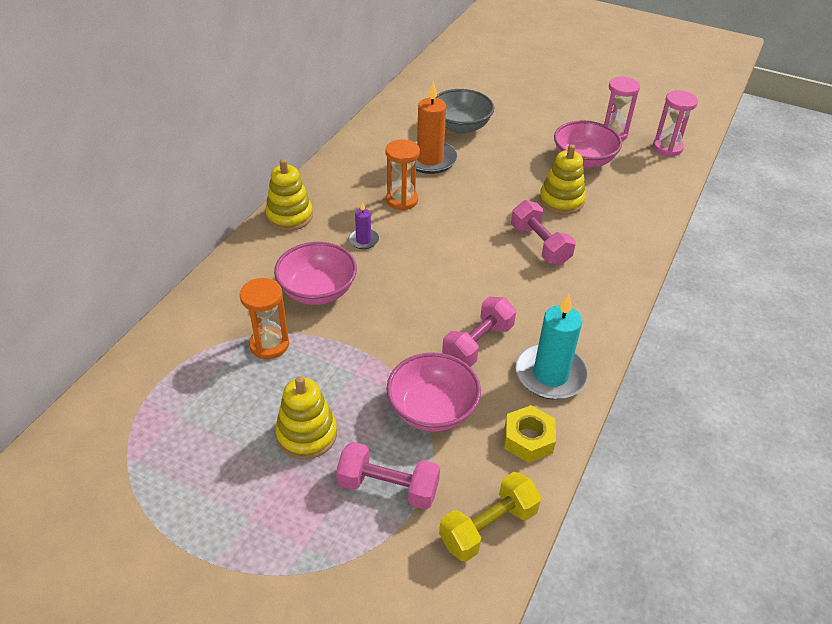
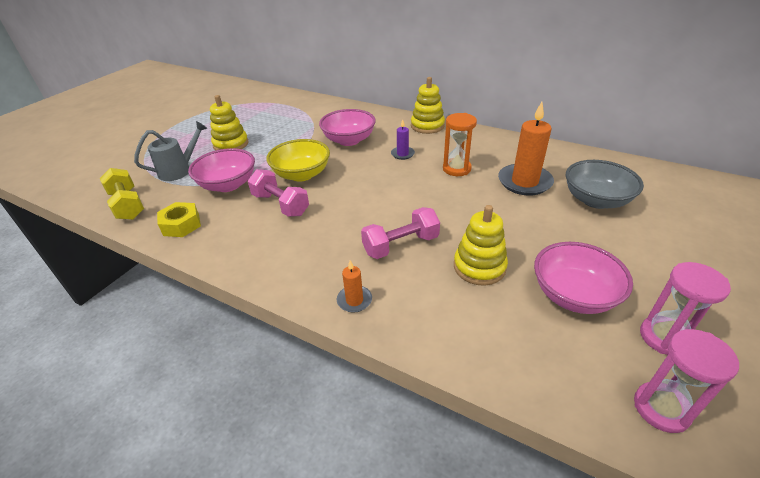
camera: 95 degrees right, 5 degrees down
orange hourglass [240,278,289,359] -> none
pink dumbbell [336,442,440,510] -> grey watering can [134,121,207,181]
turquoise candle [516,294,588,400] -> none
none -> yellow bowl [266,139,330,182]
none -> orange candle [337,260,372,313]

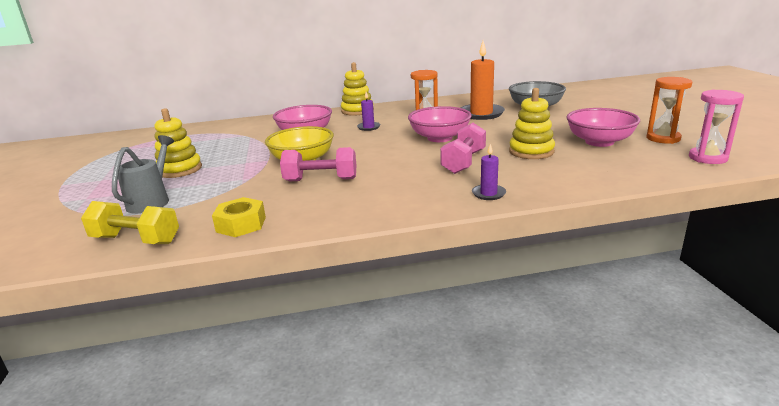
camera: 40 degrees left, 15 degrees down
pink bowl [188,148,255,192] -> pink bowl moved to [408,106,472,142]
orange candle [337,260,372,313] -> purple candle [472,144,506,200]
pink hourglass [640,262,731,355] -> orange hourglass [646,77,692,144]

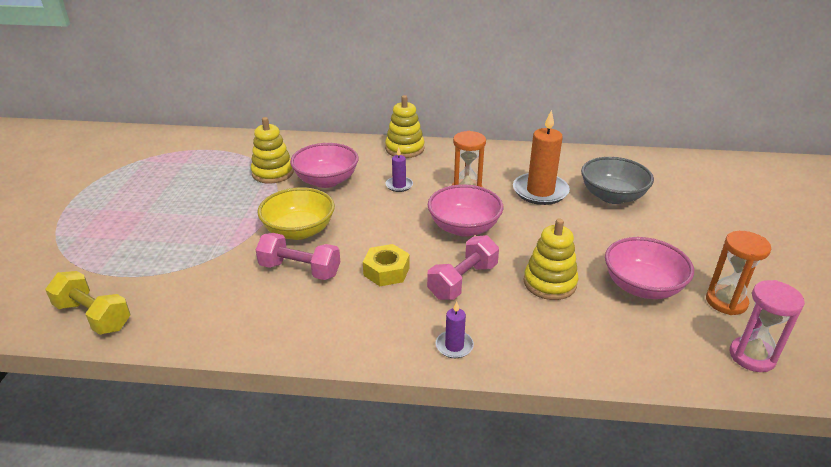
camera: 15 degrees right, 10 degrees up
grey watering can [112,135,174,214] -> none
yellow stacking toy [155,108,202,178] -> yellow stacking toy moved to [251,117,294,184]
yellow nut [212,197,266,237] -> yellow nut moved to [363,244,410,286]

